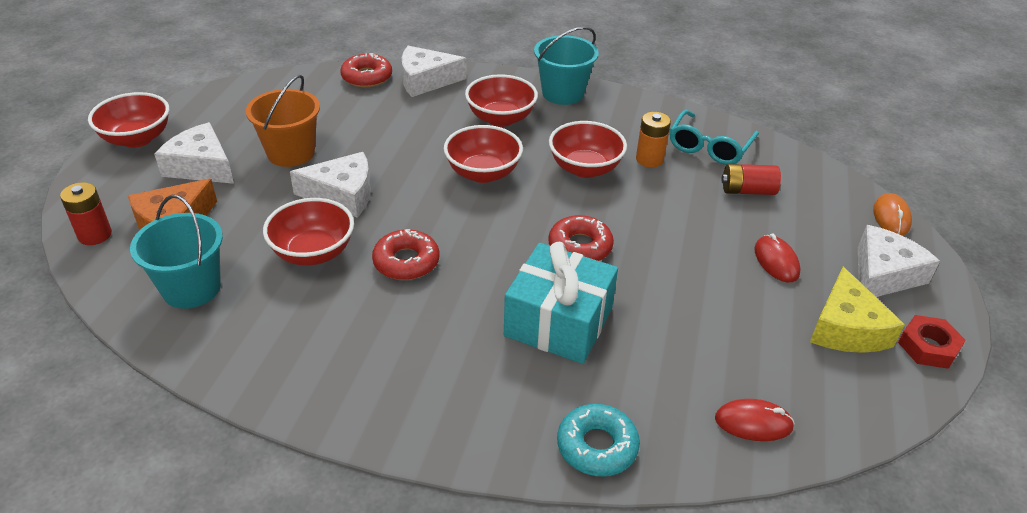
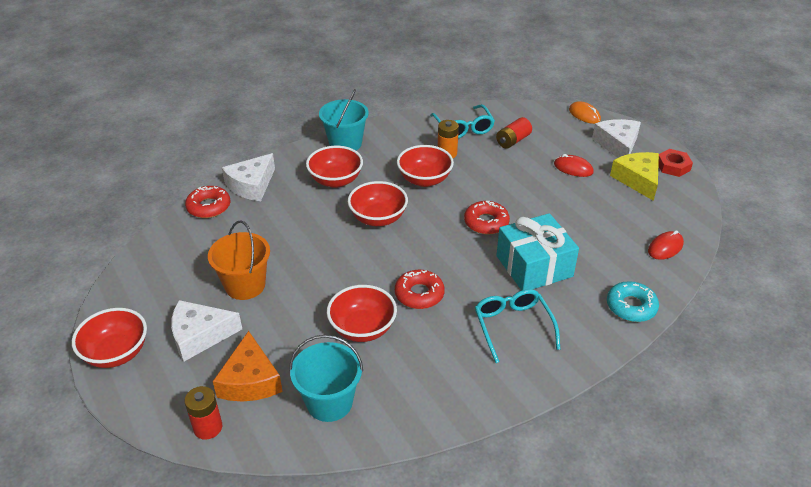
camera: 45 degrees left, 0 degrees up
white cheese [290,152,371,218] -> none
yellow cheese [810,267,905,353] -> yellow cheese turned 150 degrees counterclockwise [610,152,659,201]
none -> turquoise glasses [475,289,561,363]

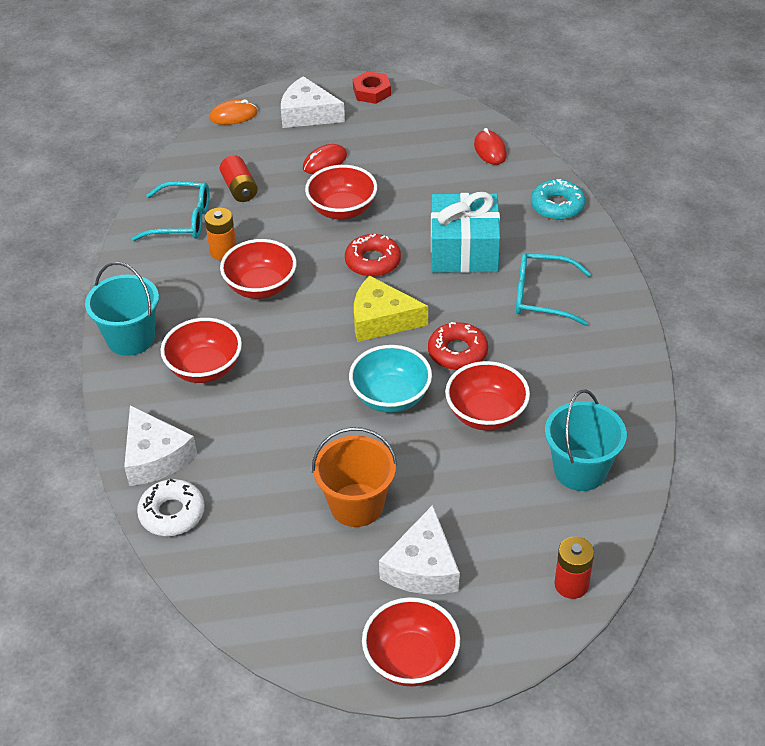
camera: 65 degrees left, 5 degrees up
red donut [185,186,231,218] -> white donut [137,479,205,536]
orange cheese [213,331,283,401] -> none
red bowl [348,181,408,226] -> red bowl moved to [305,165,377,220]
yellow cheese [610,152,659,201] -> yellow cheese moved to [354,275,428,342]
none -> turquoise bowl [349,345,432,413]

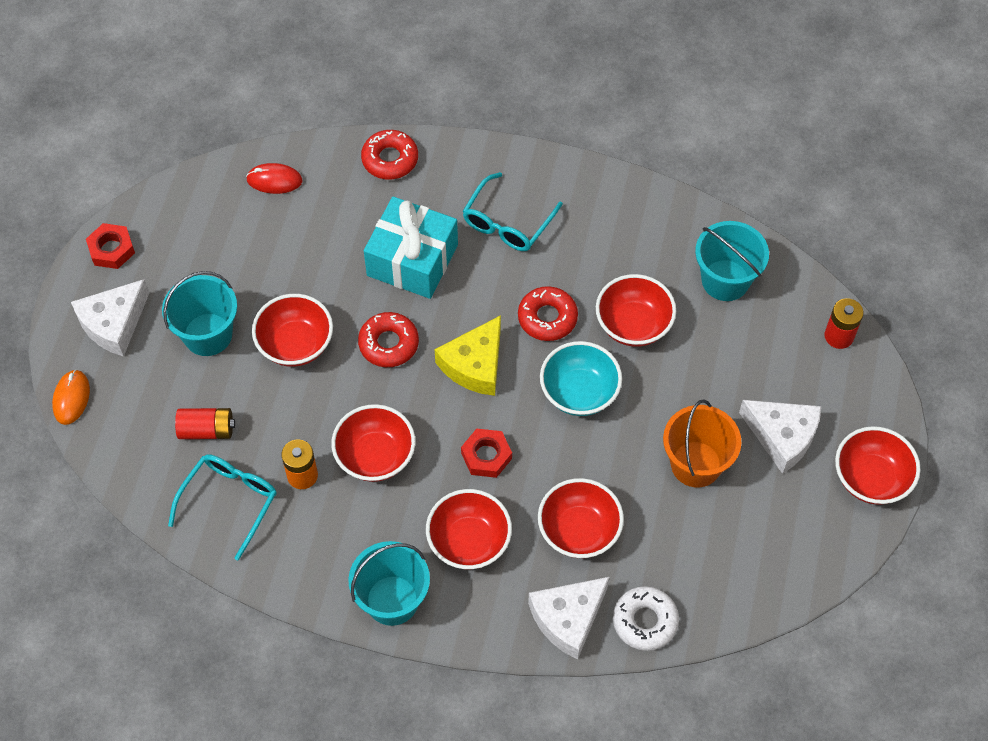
camera: 70 degrees left, 15 degrees up
white cheese [124,405,197,486] -> white cheese turned 150 degrees clockwise [528,577,609,659]
red mouse [303,144,347,174] -> turquoise bucket [162,271,237,356]
turquoise donut [531,179,585,220] -> red donut [361,130,418,179]
none -> red nut [461,428,512,478]
none -> red bowl [538,478,624,558]

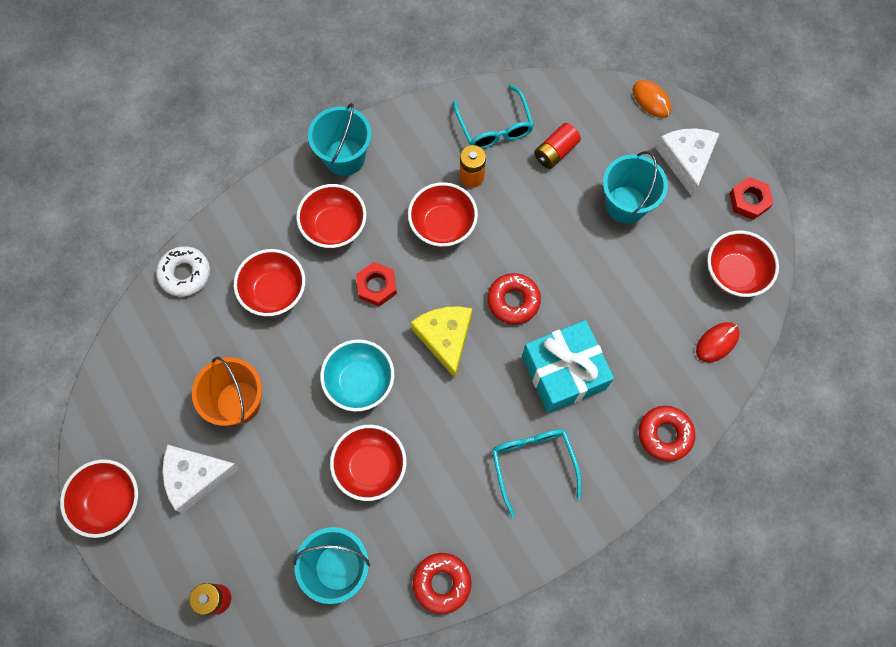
camera: 135 degrees right, 10 degrees up
red bowl [252,294,333,367] -> red bowl moved to [707,231,779,297]
red donut [518,286,578,341] -> red donut moved to [413,553,471,614]
white cheese [528,577,609,659] -> none

